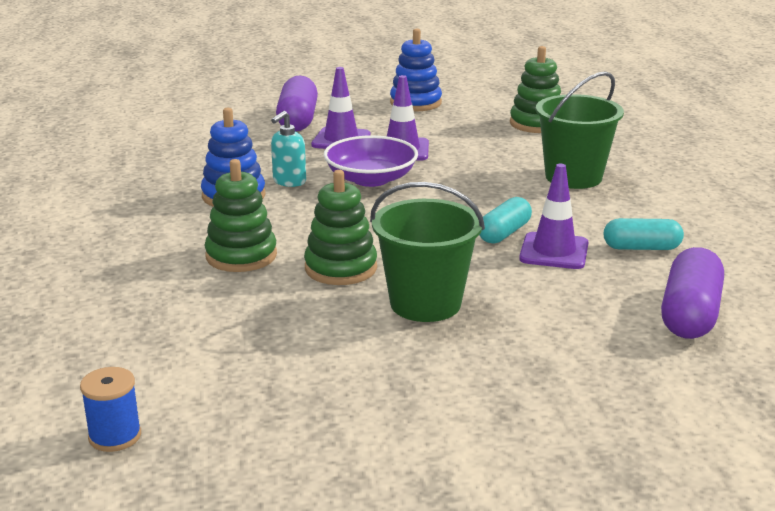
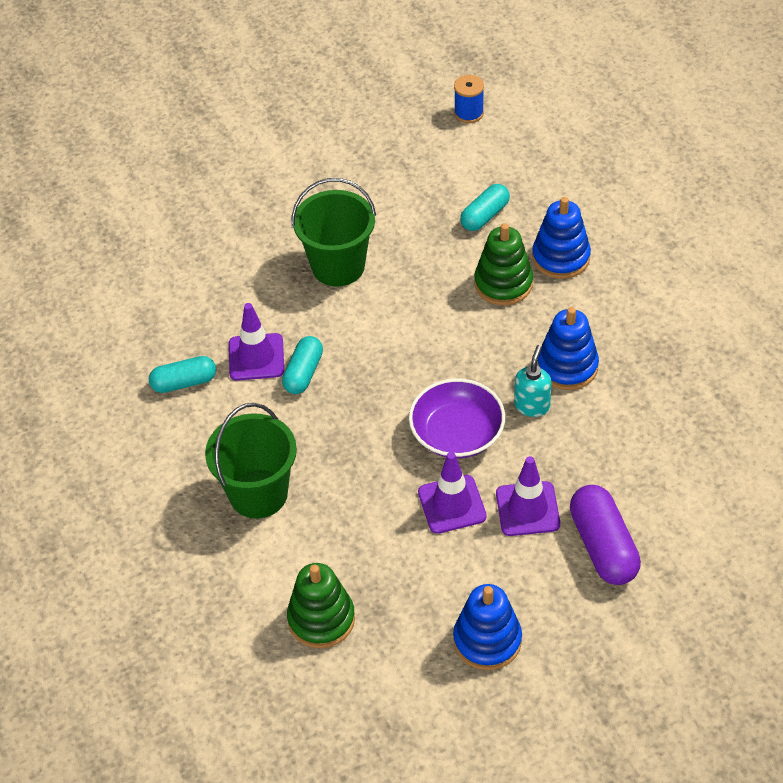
camera: 165 degrees right, 25 degrees up
green stacking toy [304,170,377,285] -> none
purple capsule [661,247,724,339] -> none
none -> turquoise capsule [460,184,510,231]
none -> blue stacking toy [532,197,591,279]

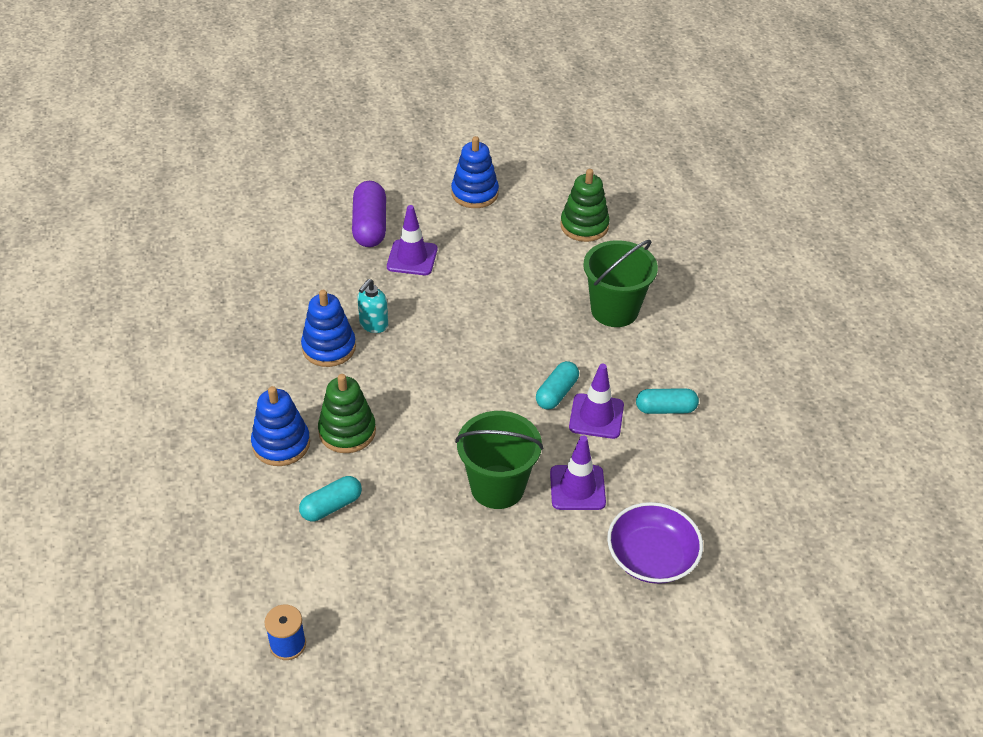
camera: 170 degrees left, 5 degrees down
purple bowl [409,378,505,458] -> purple bowl moved to [607,502,703,584]
purple traffic cone [418,452,487,534] -> purple traffic cone moved to [550,436,606,510]

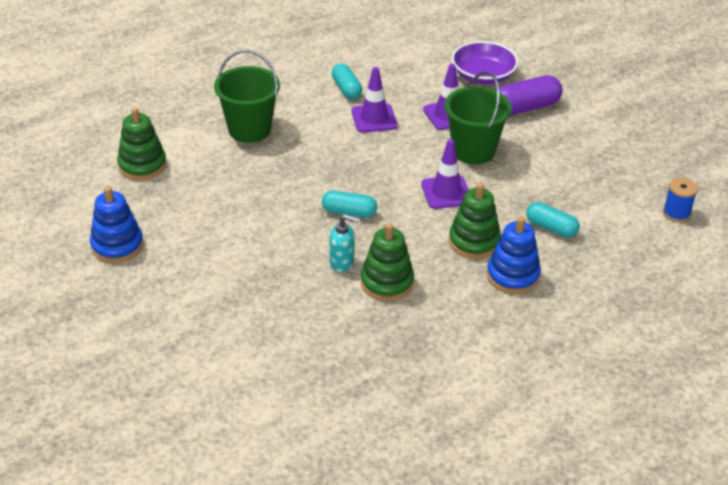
camera: 110 degrees left, 5 degrees down
blue stacking toy [301,290,356,367] -> green stacking toy [361,223,414,301]
purple capsule [352,181,386,247] -> purple capsule moved to [495,75,563,116]
purple traffic cone [387,205,437,275] -> purple traffic cone moved to [421,139,469,209]
turquoise capsule [536,361,579,409] -> turquoise capsule moved to [322,191,377,218]

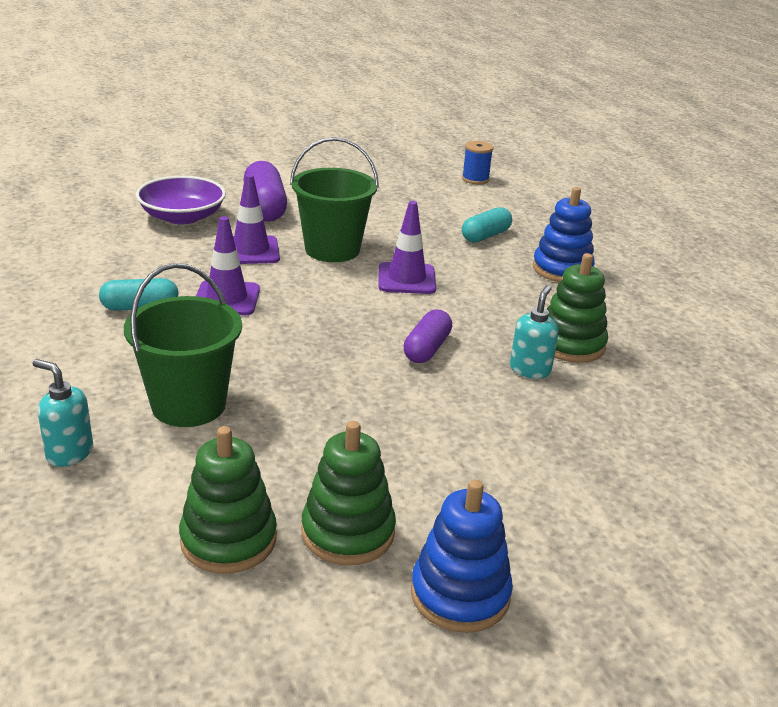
camera: 80 degrees left, 10 degrees down
turquoise capsule [322,191,377,218] -> purple capsule [403,309,452,363]
green stacking toy [449,183,501,259] -> green stacking toy moved to [301,421,396,565]
none -> turquoise soap dispenser [32,359,93,467]

